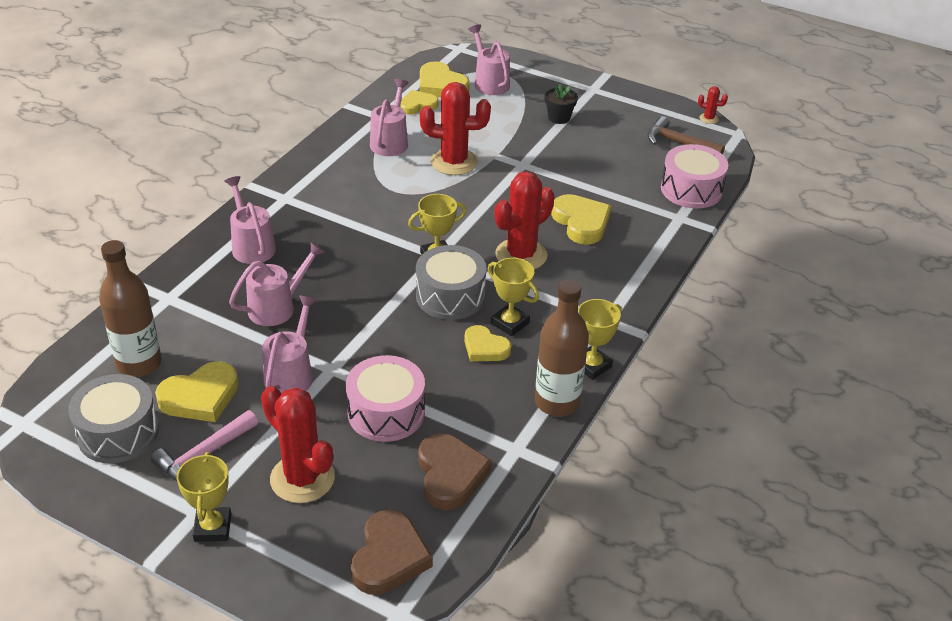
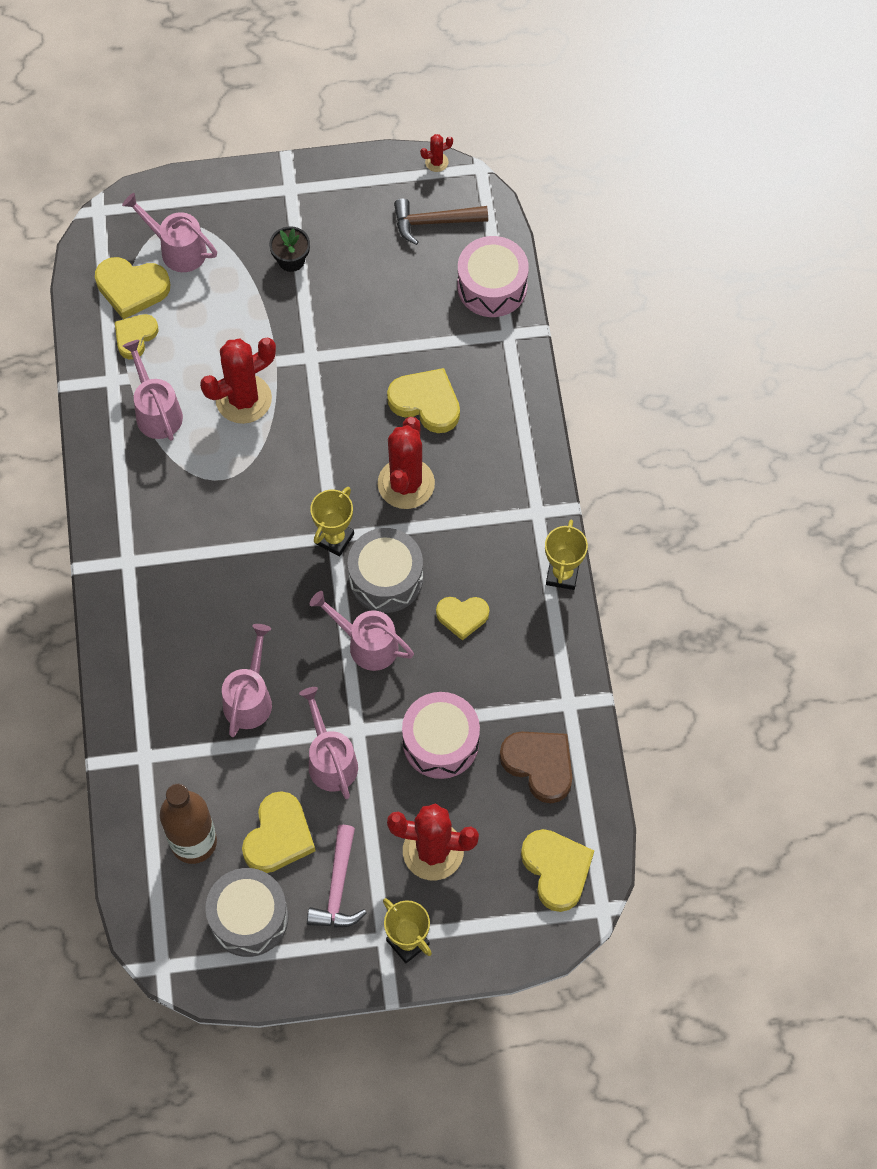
camera: 35 degrees left, 25 degrees up
pink watering can [224,176,276,264] -> pink watering can moved to [310,591,414,671]
brown heart [351,510,433,595] -> yellow heart [521,829,594,912]
yellow trophy [488,258,539,336] -> none
brown bottle [535,279,589,417] -> none

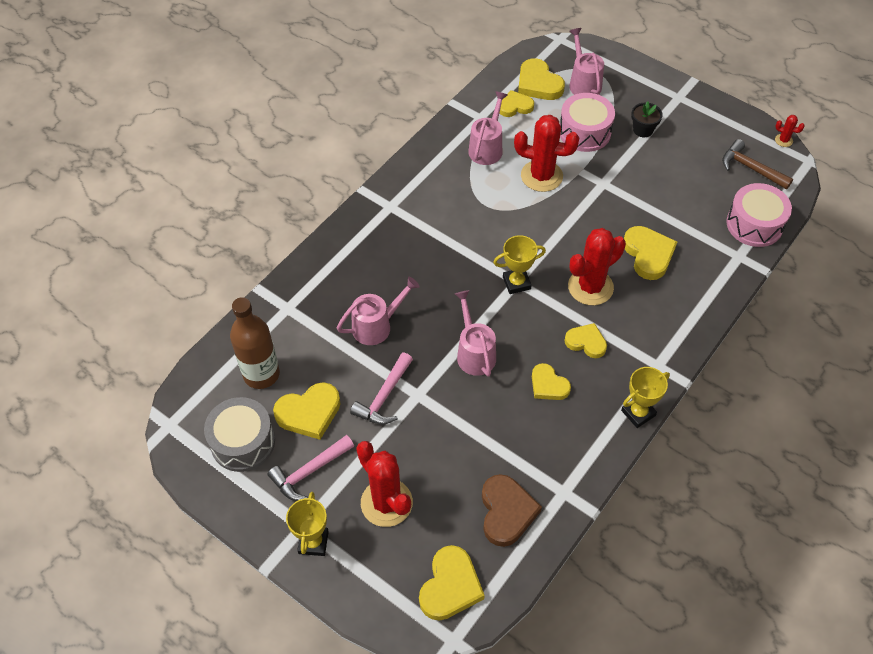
camera: 45 degrees right, 10 degrees down
pink watering can [299,687,358,799] -> pink hammer [350,353,413,425]
grey drum [348,528,423,613] -> none
pink drum [402,692,480,779] -> pink drum moved to [560,93,615,152]
none -> yellow heart [564,323,607,358]

